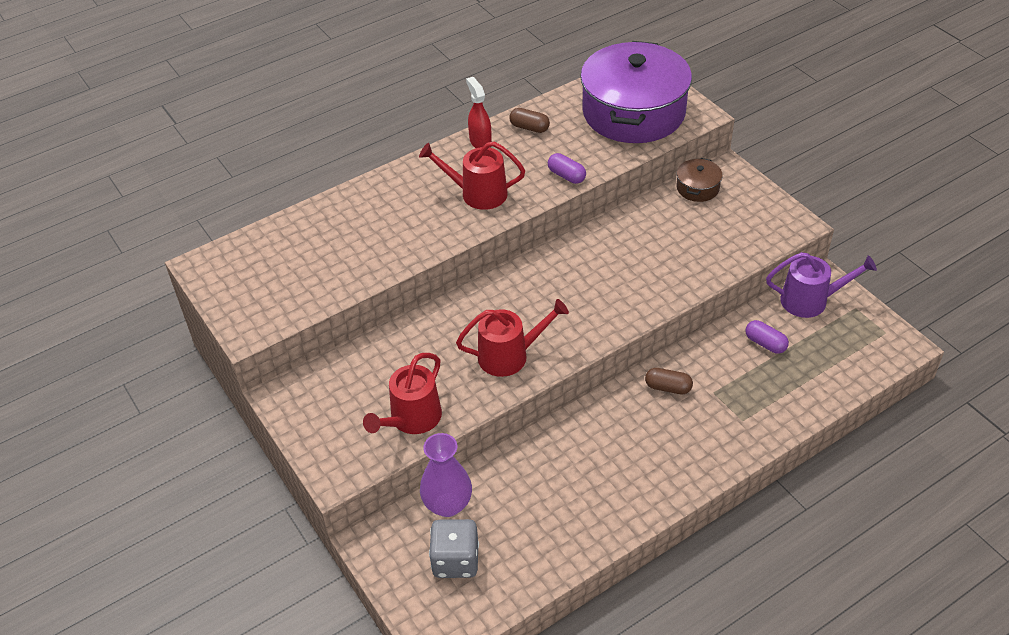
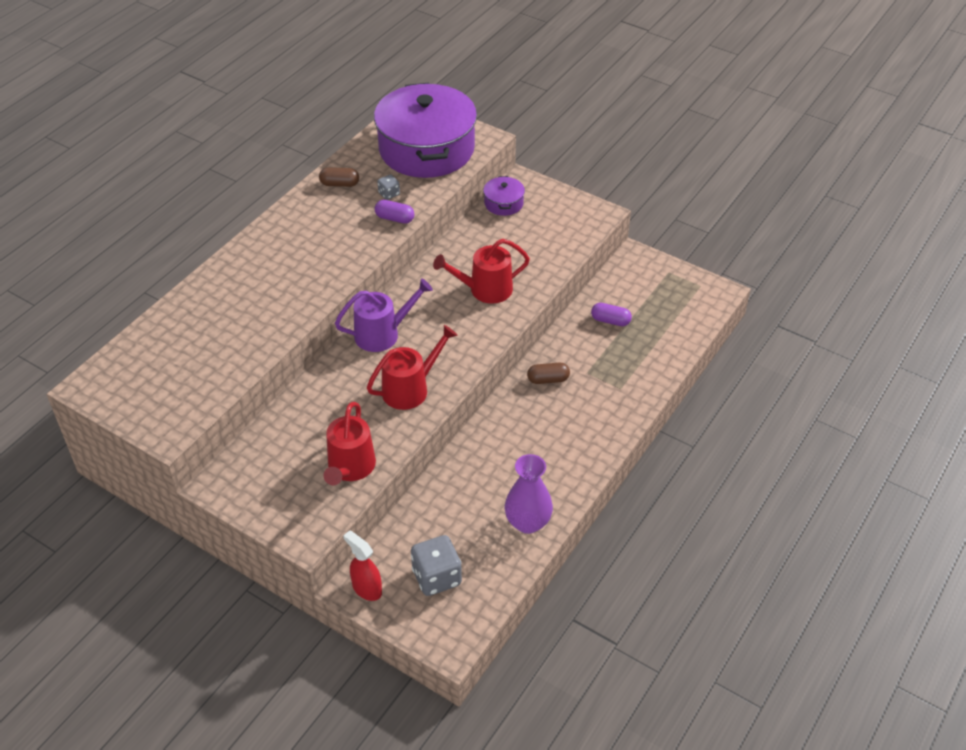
camera: 25 degrees left, 0 degrees up
red watering can [419,142,525,210] -> red watering can moved to [433,239,530,304]
purple vase [420,433,472,517] -> purple vase moved to [504,454,553,534]
red spray bottle [466,77,492,148] -> red spray bottle moved to [343,530,382,601]
brown pot [677,158,723,202] -> purple pot [483,176,525,216]
purple watering can [766,252,877,318] -> purple watering can moved to [335,278,433,352]
none -> grey dice [377,174,400,200]

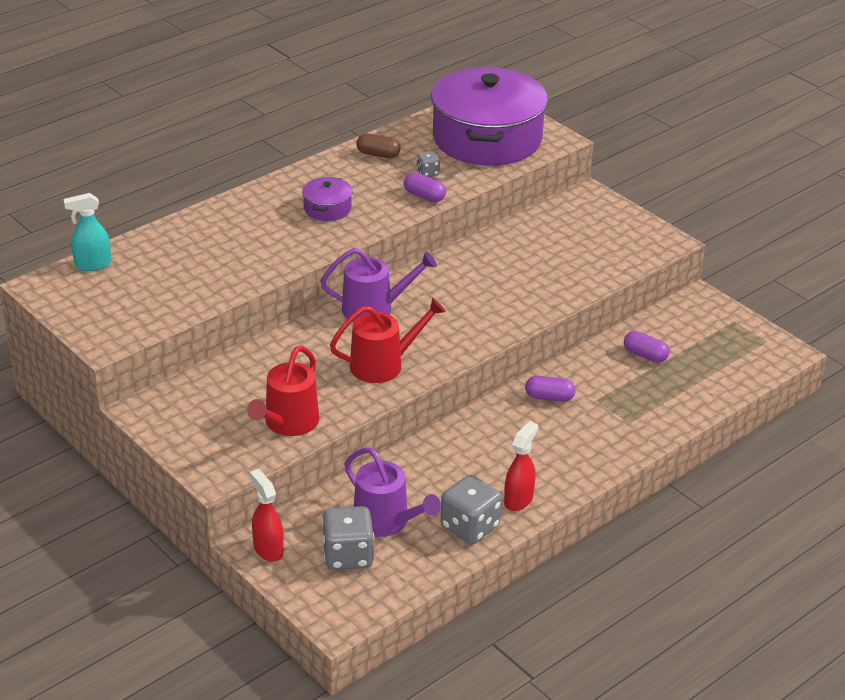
camera: 15 degrees right, 10 degrees down
red watering can [433,239,530,304] -> none
purple pot [483,176,525,216] -> purple pot moved to [302,177,353,221]
purple vase [504,454,553,534] -> grey dice [441,475,502,544]
brown capsule [527,363,570,384] -> purple capsule [525,376,575,402]
none -> turquoise spray bottle [63,193,111,271]
none -> purple watering can [345,448,441,537]
none -> red spray bottle [504,421,538,511]

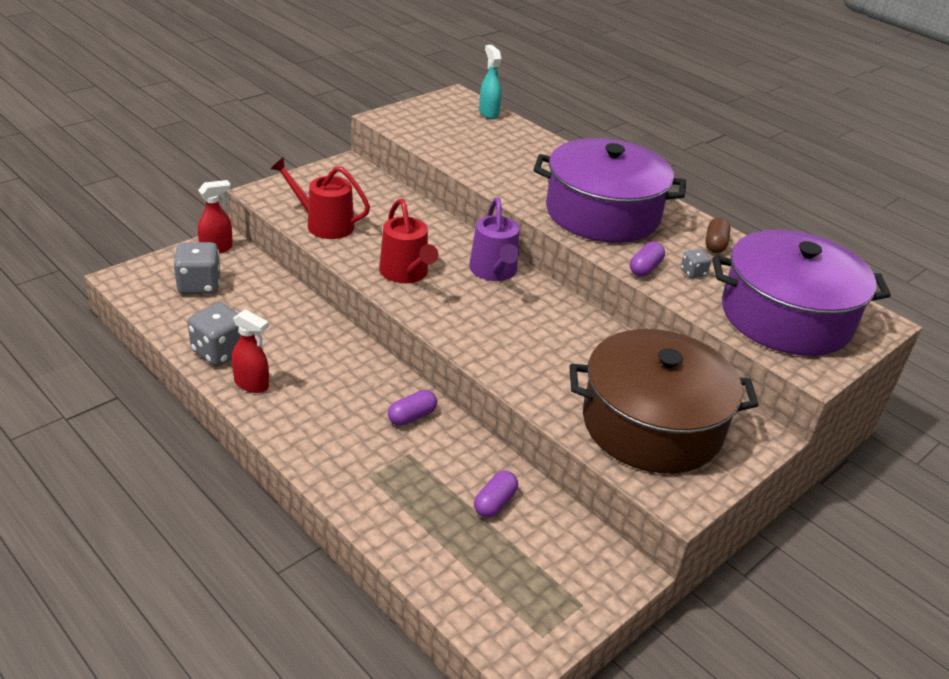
camera: 85 degrees right, 0 degrees up
purple pot [302,177,353,221] -> purple pot [533,138,686,243], size x2.45
purple watering can [345,448,441,537] -> none
purple capsule [525,376,575,402] -> purple capsule turned 45 degrees clockwise [388,390,437,426]
none -> brown pot [569,329,759,473]

